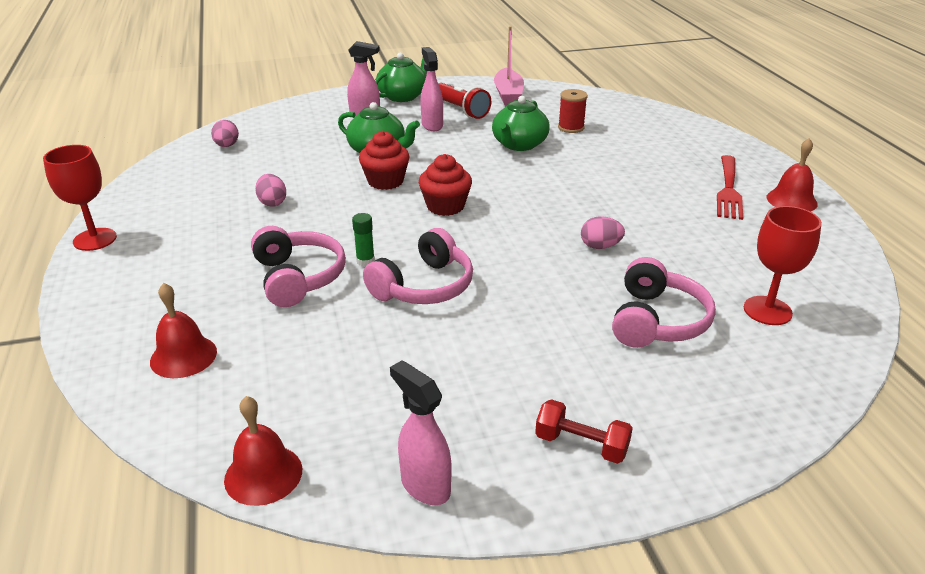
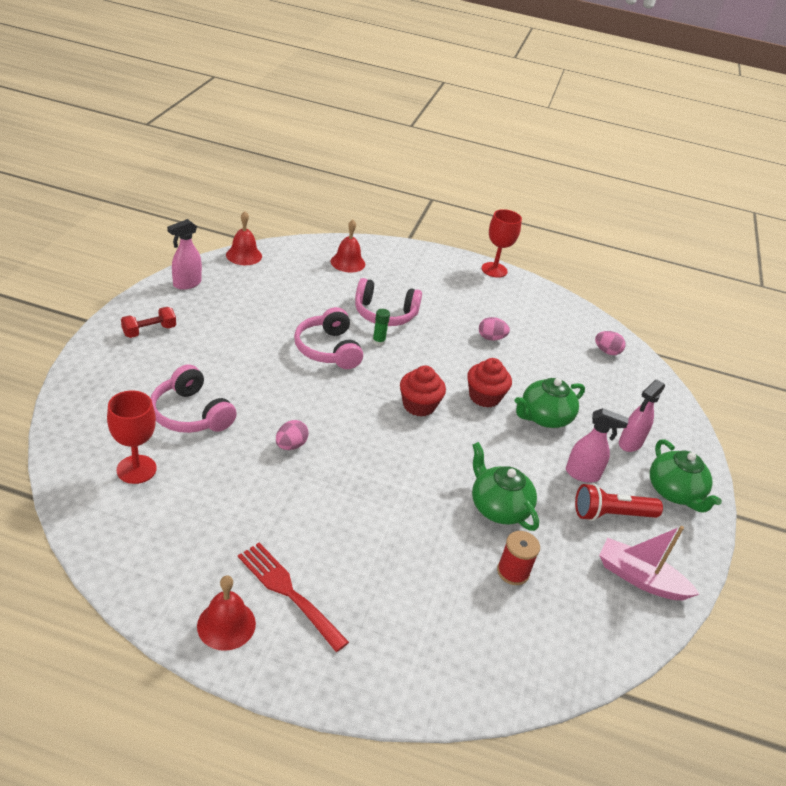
camera: 115 degrees right, 5 degrees up
pink spray bottle [390,360,452,505] -> pink spray bottle turned 150 degrees clockwise [167,219,202,290]

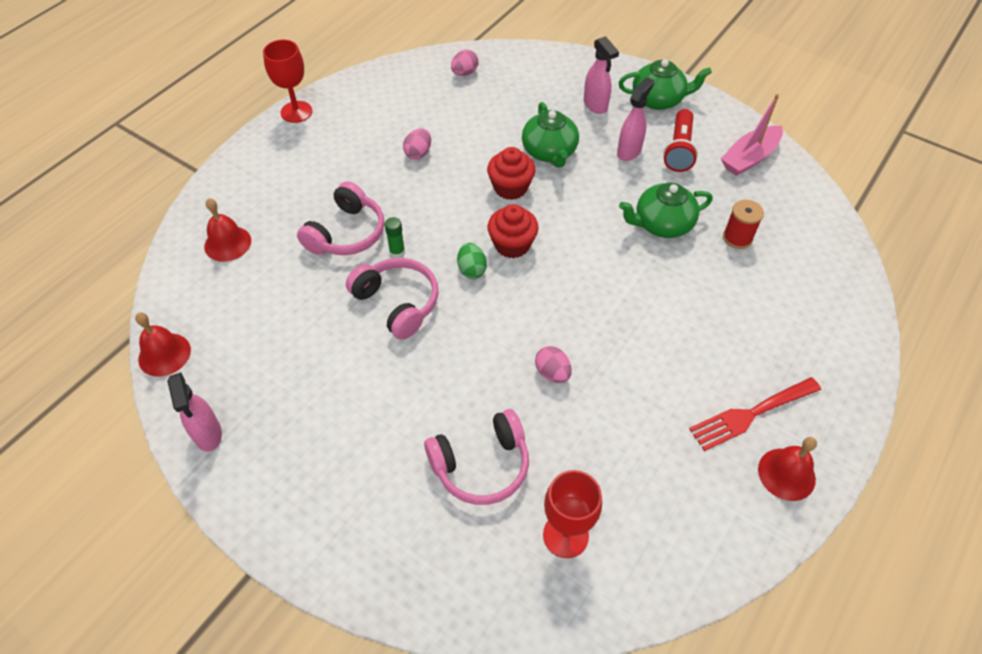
camera: 65 degrees left, 15 degrees up
red dumbbell [121,307,176,338] -> none
pink headphones [294,307,363,369] -> pink headphones turned 135 degrees counterclockwise [346,258,438,340]
none -> green egg [457,243,487,279]

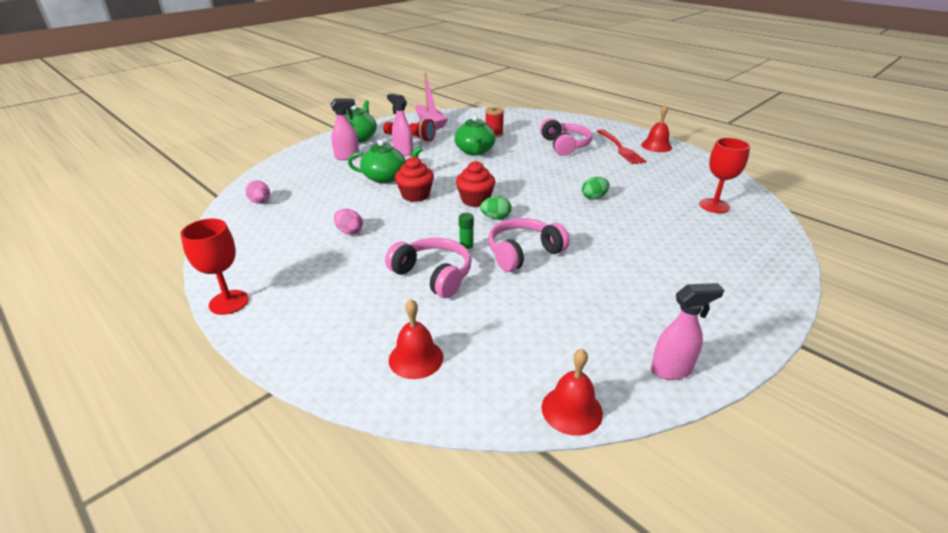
camera: 80 degrees left, 20 degrees down
pink headphones [424,409,529,505] -> pink headphones moved to [540,118,592,156]
pink egg [535,346,572,383] -> green egg [582,177,610,200]

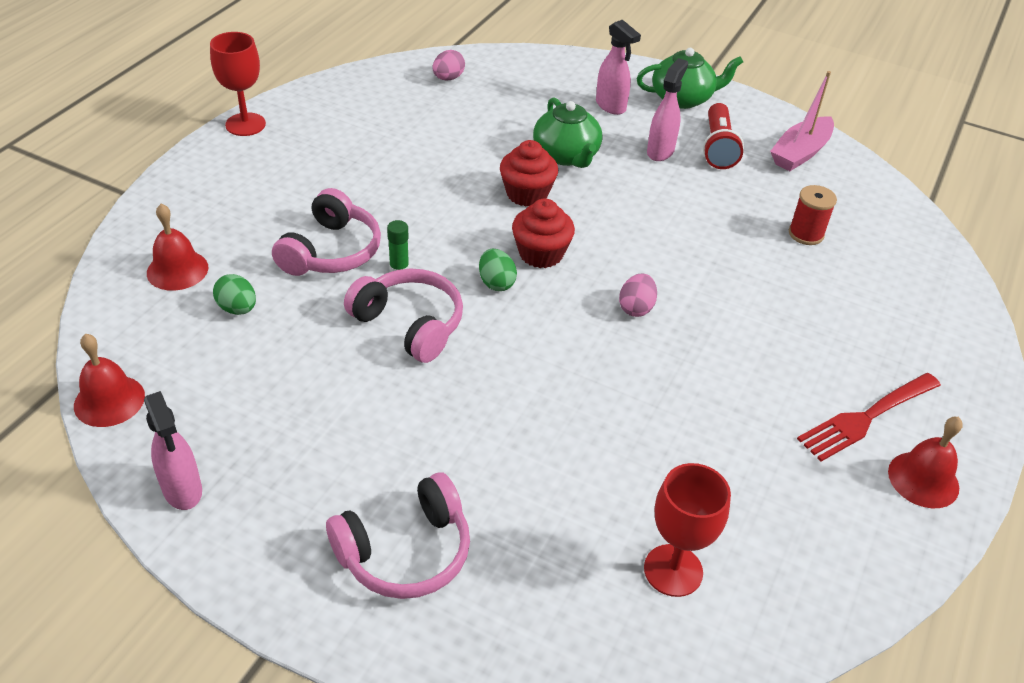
camera: 70 degrees right, 10 degrees up
pink egg [334,209,363,235] -> pink egg moved to [619,274,657,317]
green teapot [454,115,496,155] -> none
pink headphones [540,118,592,156] -> pink headphones moved to [326,473,470,599]
green egg [582,177,610,200] -> green egg moved to [213,274,256,315]

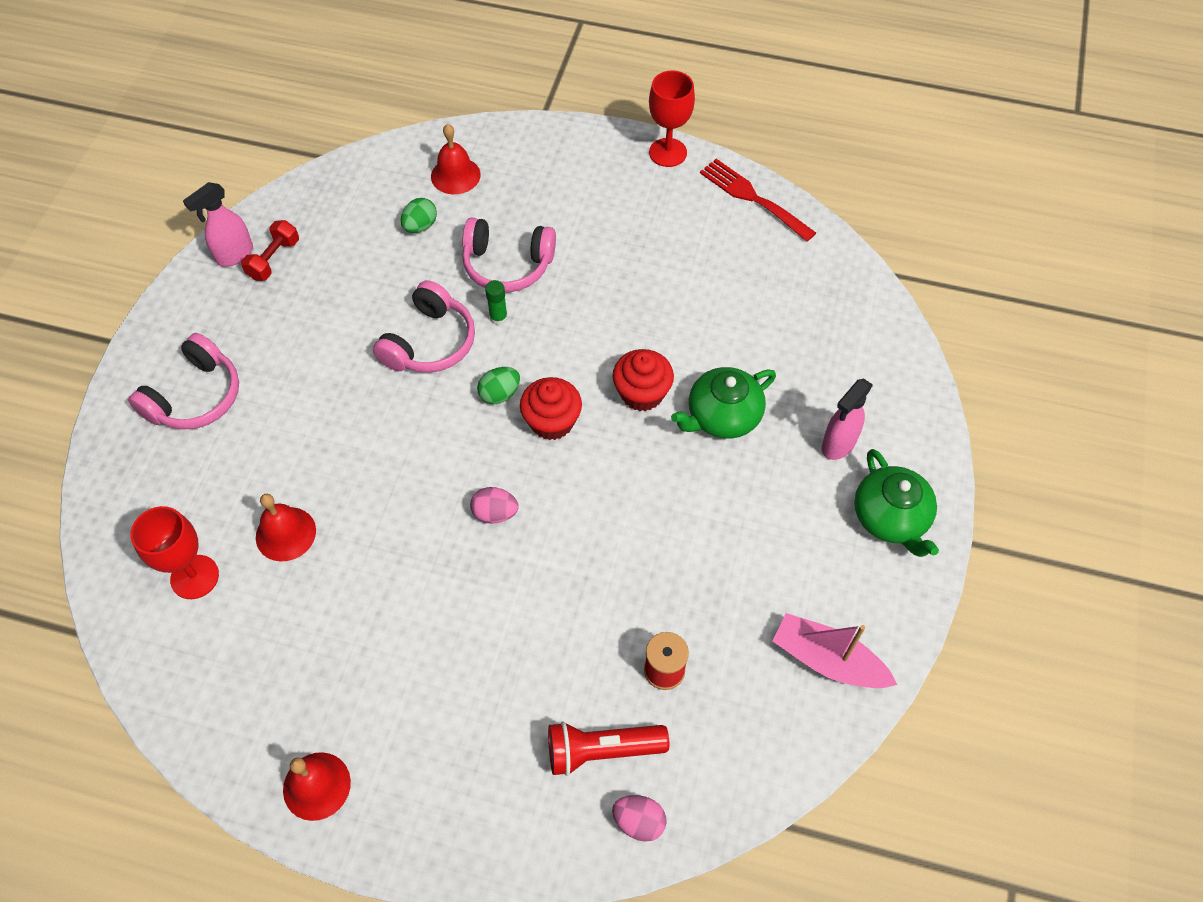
camera: 80 degrees right, 15 degrees up
red bell [74,334,145,427] -> red bell moved to [256,494,316,562]
pink headphones [326,473,470,599] -> pink headphones turned 105 degrees counterclockwise [128,333,239,430]
pink egg [433,50,465,81] -> pink egg moved to [612,795,667,842]
pink spray bottle [647,58,688,161] -> none
red flashlight [703,103,744,169] -> red flashlight moved to [548,721,669,776]
red fork [797,373,941,462] -> red fork moved to [700,159,816,242]
none -> red dumbbell [241,220,299,281]

